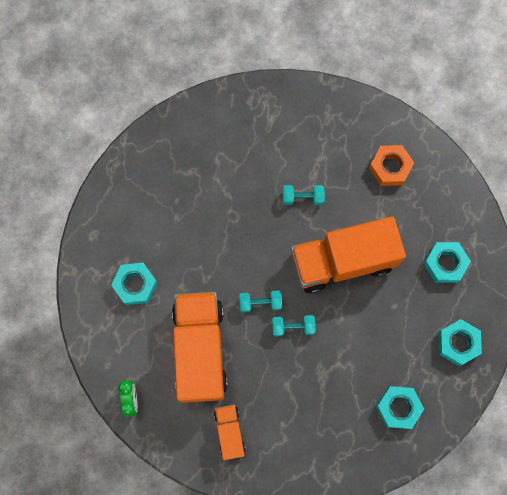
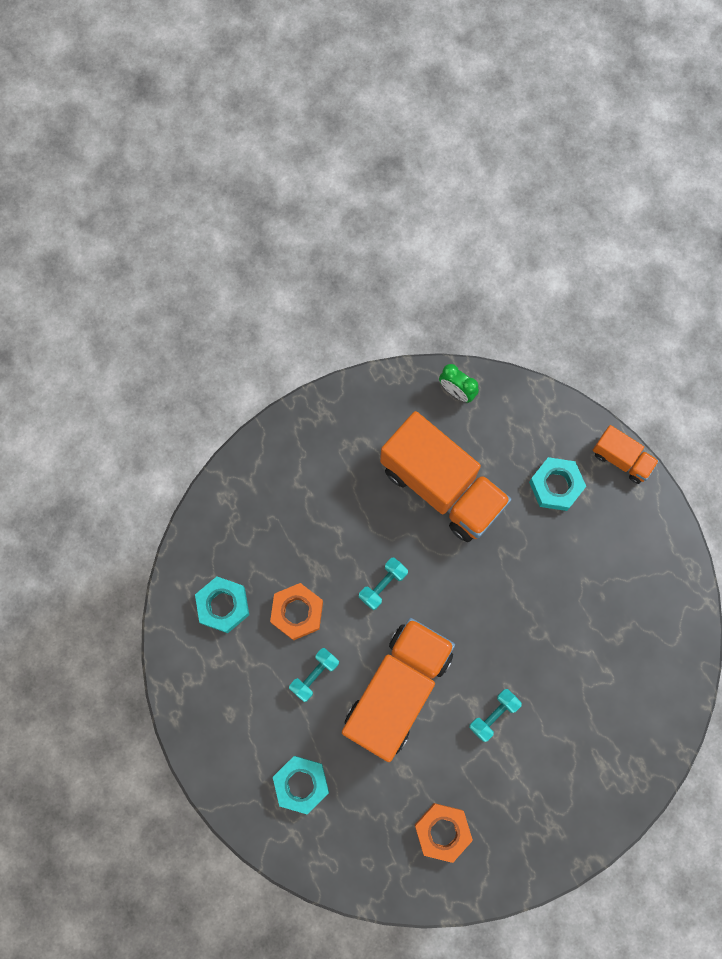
camera: 135 degrees right, 0 degrees up
orange truck [214,404,245,460] -> orange truck moved to [593,425,659,484]
turquoise dumbbell [239,290,282,313] -> turquoise dumbbell moved to [289,648,339,702]
turquoise nut [438,319,482,366] -> none
none -> orange nut [270,583,323,641]

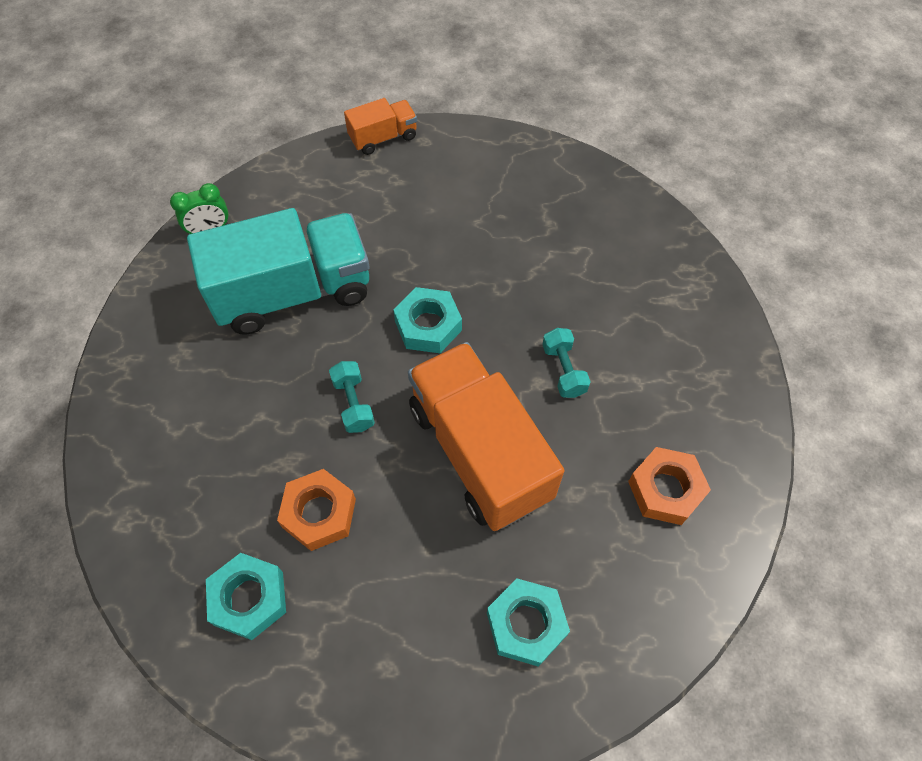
camera: 60 degrees left, 15 degrees down
turquoise dumbbell [289,648,339,702] -> none
orange truck [380,411,511,542] -> turquoise truck [187,208,370,335]
turquoise nut [529,457,586,511] -> turquoise nut moved to [393,287,462,353]

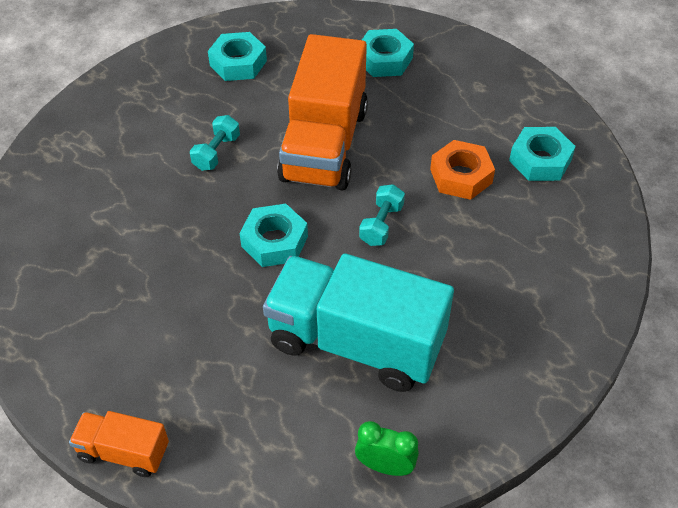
camera: 140 degrees left, 10 degrees down
orange nut [628,447,711,525] -> turquoise nut [208,32,267,81]

